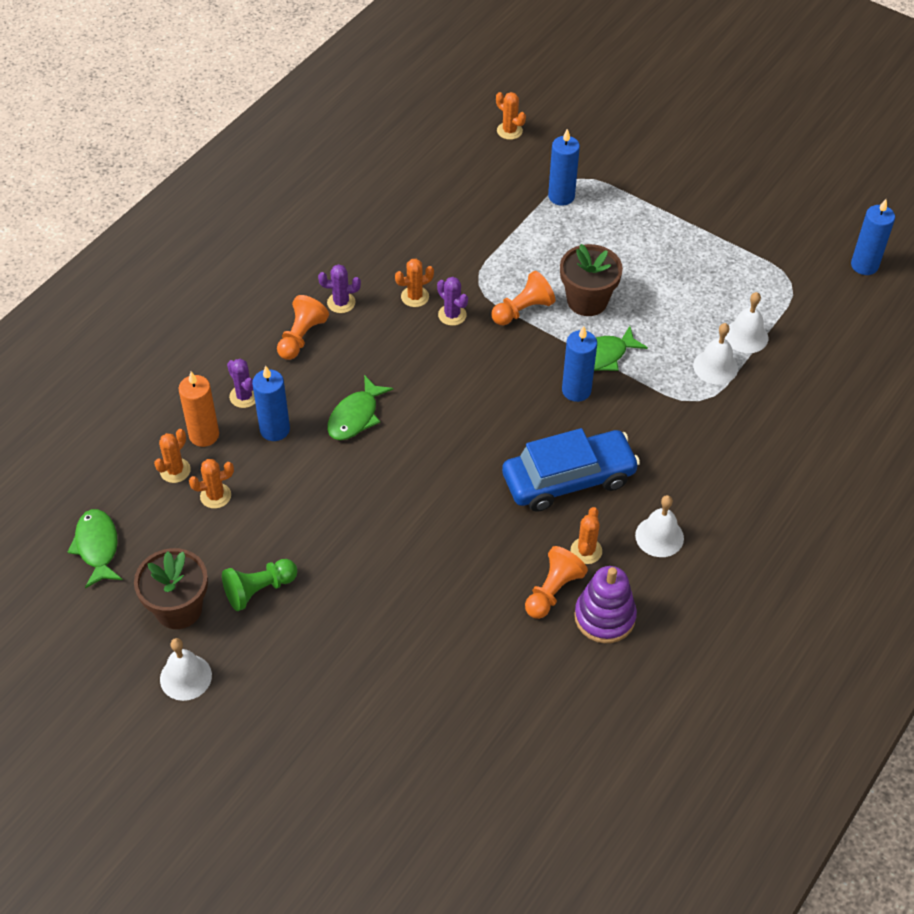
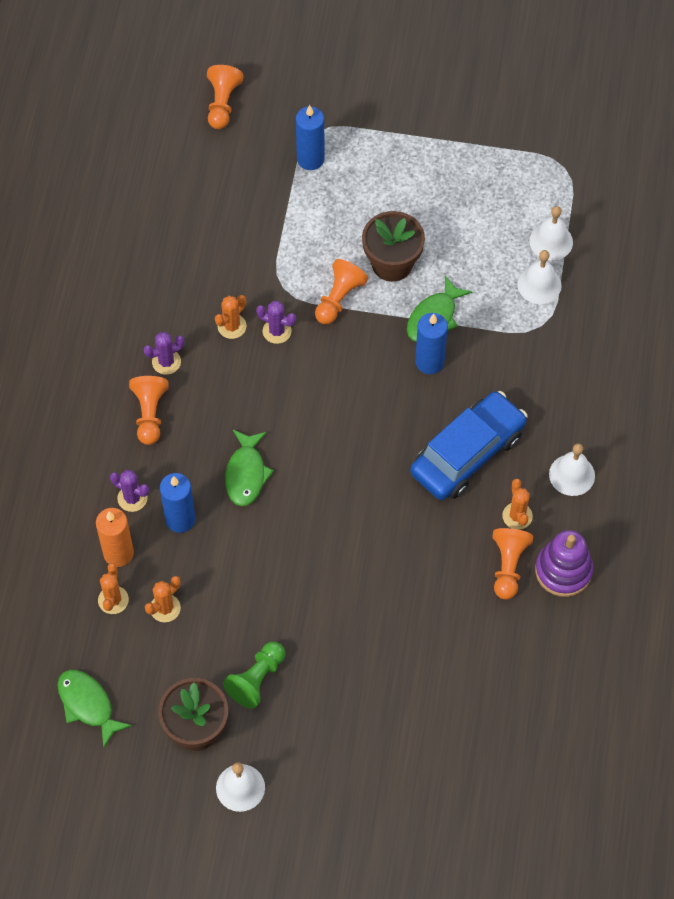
camera: 25 degrees left, 10 degrees up
orange cactus [496,92,526,140] -> orange pawn [207,65,244,129]
blue candle [851,199,895,275] -> none

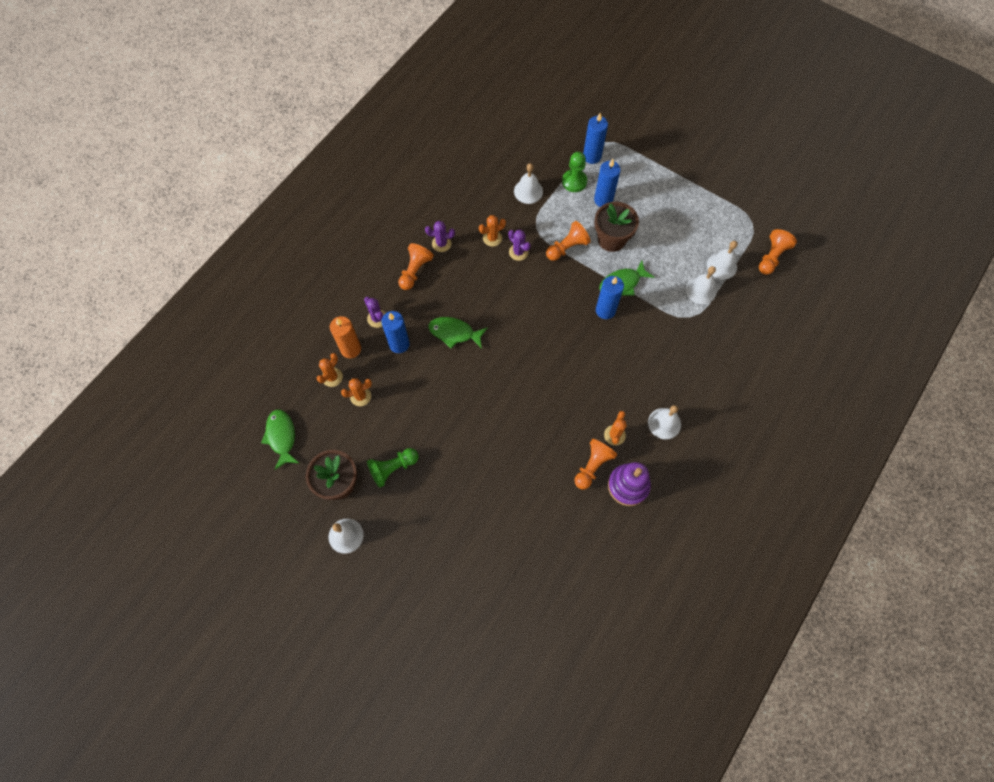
camera: 25 degrees right, 5 degrees up
orange pawn [207,65,244,129] -> orange pawn moved to [759,229,797,275]
green fish [225,430,274,506] -> green fish turned 75 degrees clockwise [429,317,488,349]
blue car [410,391,527,500] -> none
none -> white bell [514,163,543,204]
none -> green pawn [562,152,587,192]
none -> blue candle [594,159,621,207]

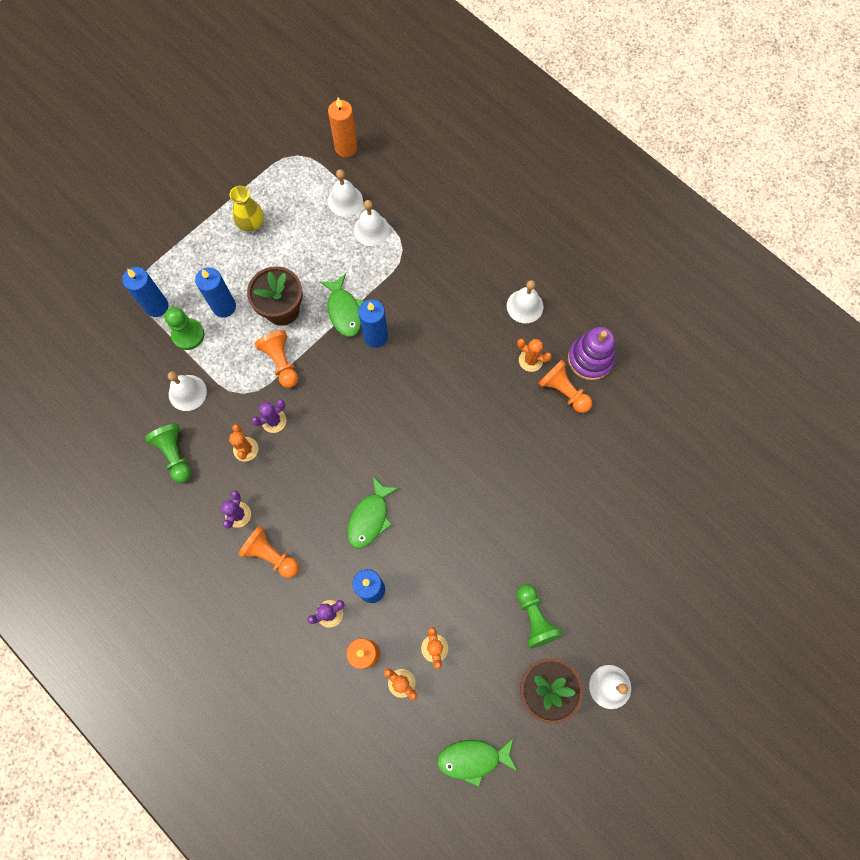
camera: 80 degrees left, 5 degrees up
orange pawn [759,229,797,275] -> orange candle [328,98,358,157]
none -> green pawn [145,424,191,483]
none -> yellow vase [230,186,264,232]

